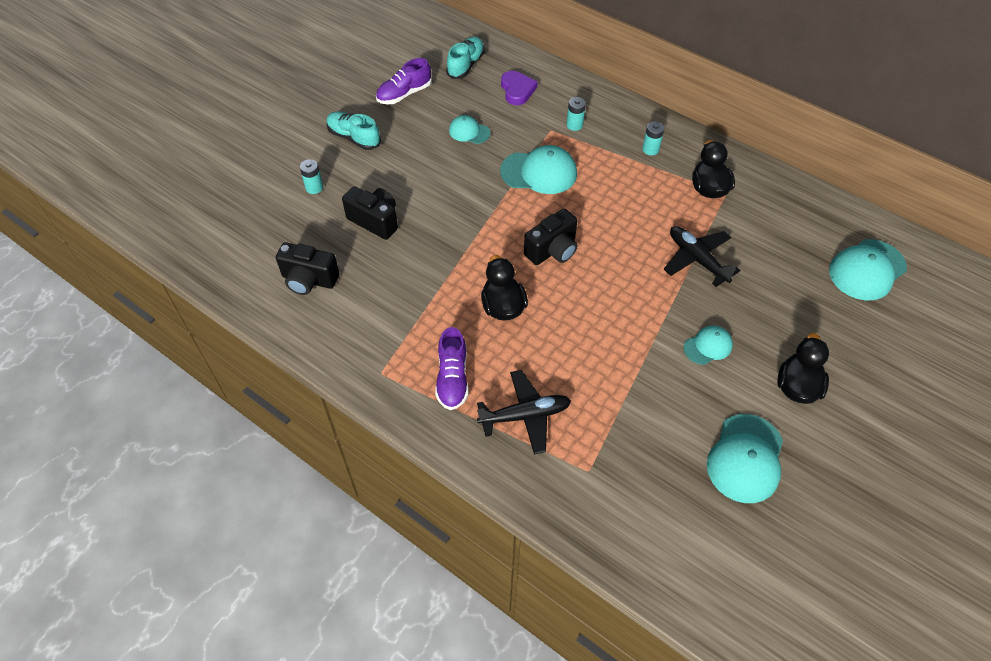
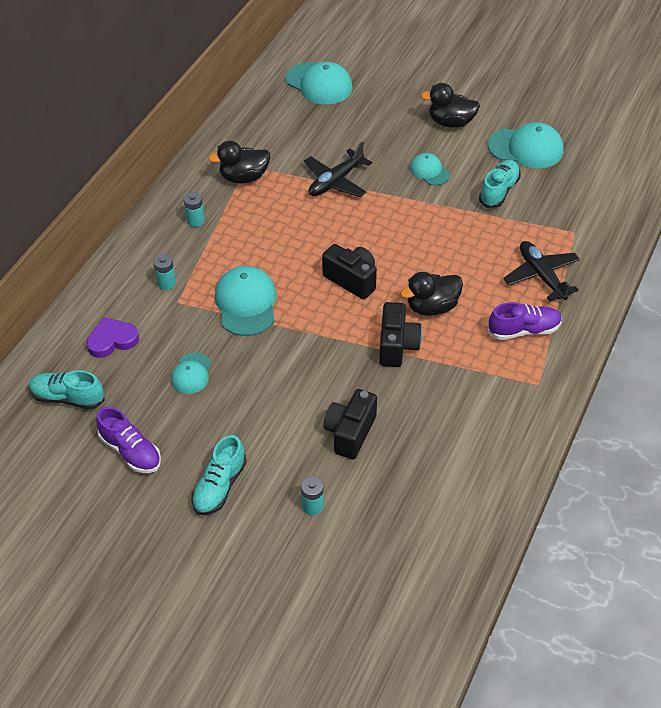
camera: 100 degrees left, 5 degrees down
black camera [276,242,339,295] -> black camera moved to [379,302,422,367]
none -> turquoise shoe [479,160,521,208]

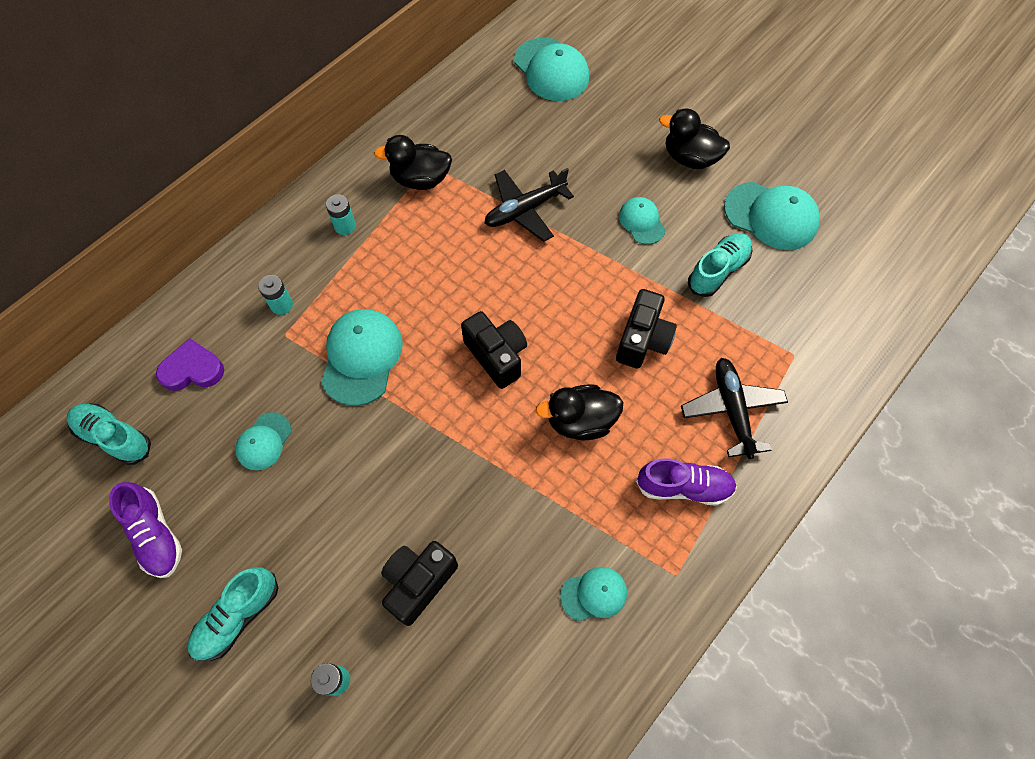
camera: 15 degrees right, 15 degrees up
black camera [379,302,422,367] -> black camera moved to [616,289,677,369]
none -> turquoise cap [560,567,627,621]

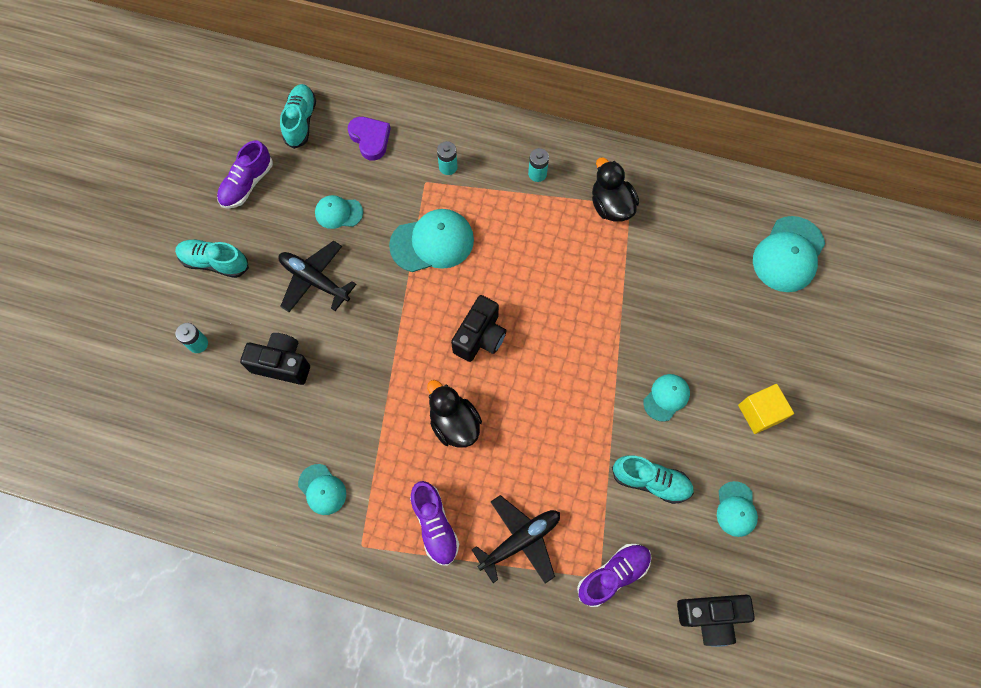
camera: 65 degrees right, 5 degrees up
black plane [484,168,574,242] -> black plane moved to [278,241,356,312]
black camera [616,289,677,369] -> black camera moved to [677,595,755,647]
black duck [659,109,730,169] -> yellow cube [738,384,794,434]
turquoise cap [724,182,820,250] -> turquoise cap [717,481,758,537], size x0.57
none -> purple shoe [577,544,652,607]

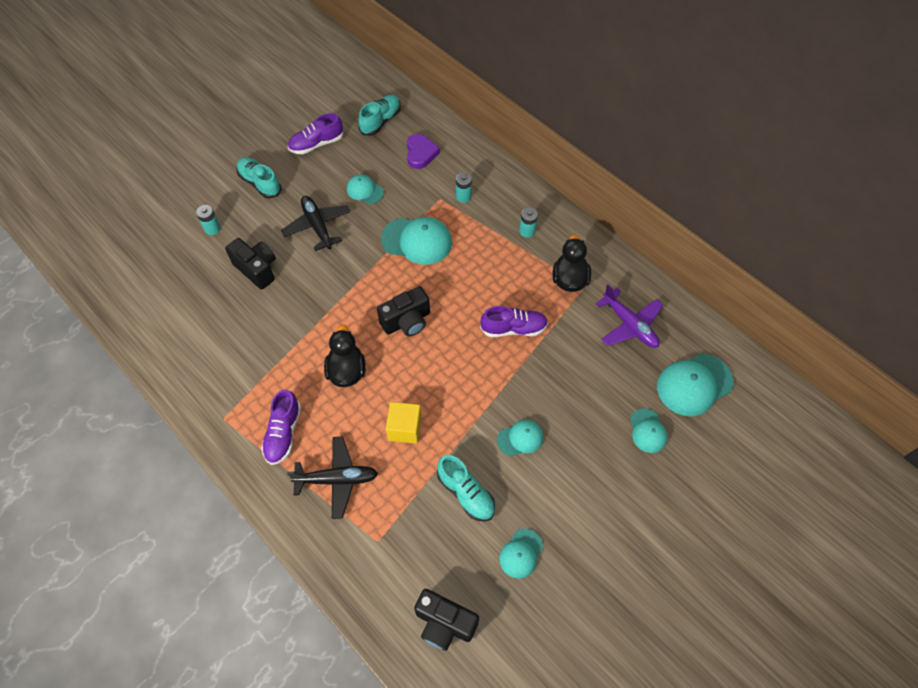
camera: 30 degrees right, 10 degrees down
turquoise cap [298,464,346,515] -> turquoise cap moved to [630,408,668,453]
purple shoe [577,544,652,607] -> purple shoe moved to [480,306,548,337]
yellow cube [738,384,794,434] -> yellow cube moved to [386,402,422,444]
none -> purple plane [596,285,663,348]

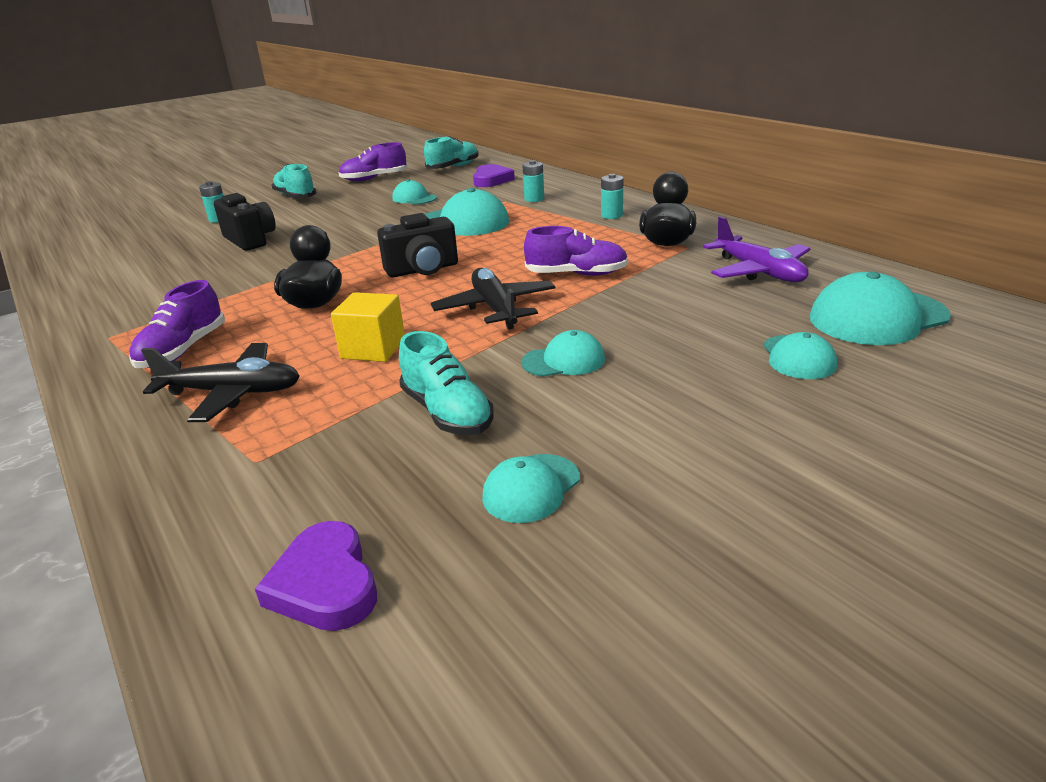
camera: 10 degrees right, 30 degrees down
black plane [281,196,350,251] -> black plane moved to [431,268,555,330]
black camera [414,589,479,651] -> purple heart [255,521,377,631]

